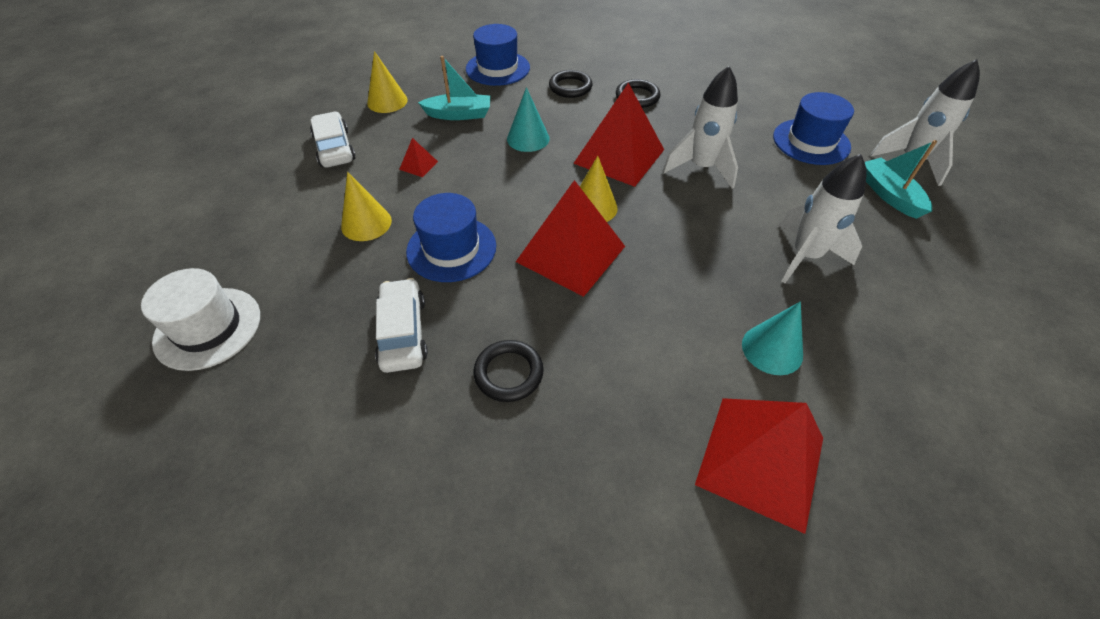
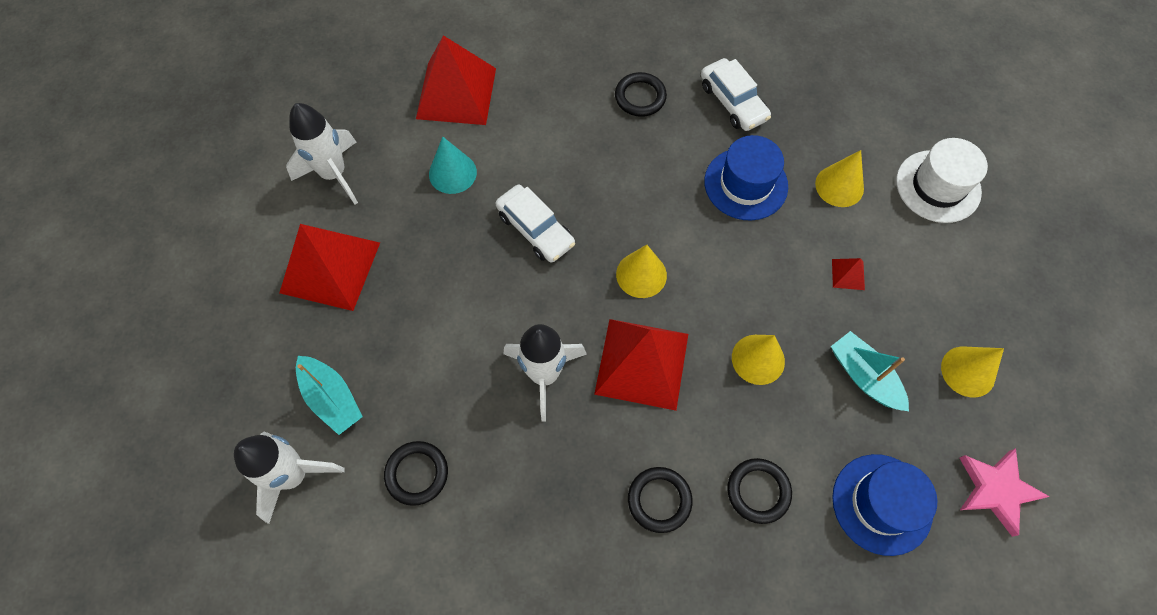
camera: 160 degrees right, 15 degrees up
white hat [141,268,260,371] -> white hat moved to [896,138,988,223]
white car [310,112,355,167] -> white car moved to [495,185,575,262]
turquoise boat [418,56,490,120] -> turquoise boat turned 75 degrees clockwise [831,331,909,411]
turquoise cone [507,87,550,152] -> yellow cone [732,335,785,385]
red pyramid [516,180,625,297] -> red pyramid moved to [280,224,380,311]
blue hat [773,92,854,165] -> black ring [384,441,448,506]
white rocket [779,154,866,283] -> white rocket moved to [286,103,358,205]
none -> pink star [959,448,1050,537]

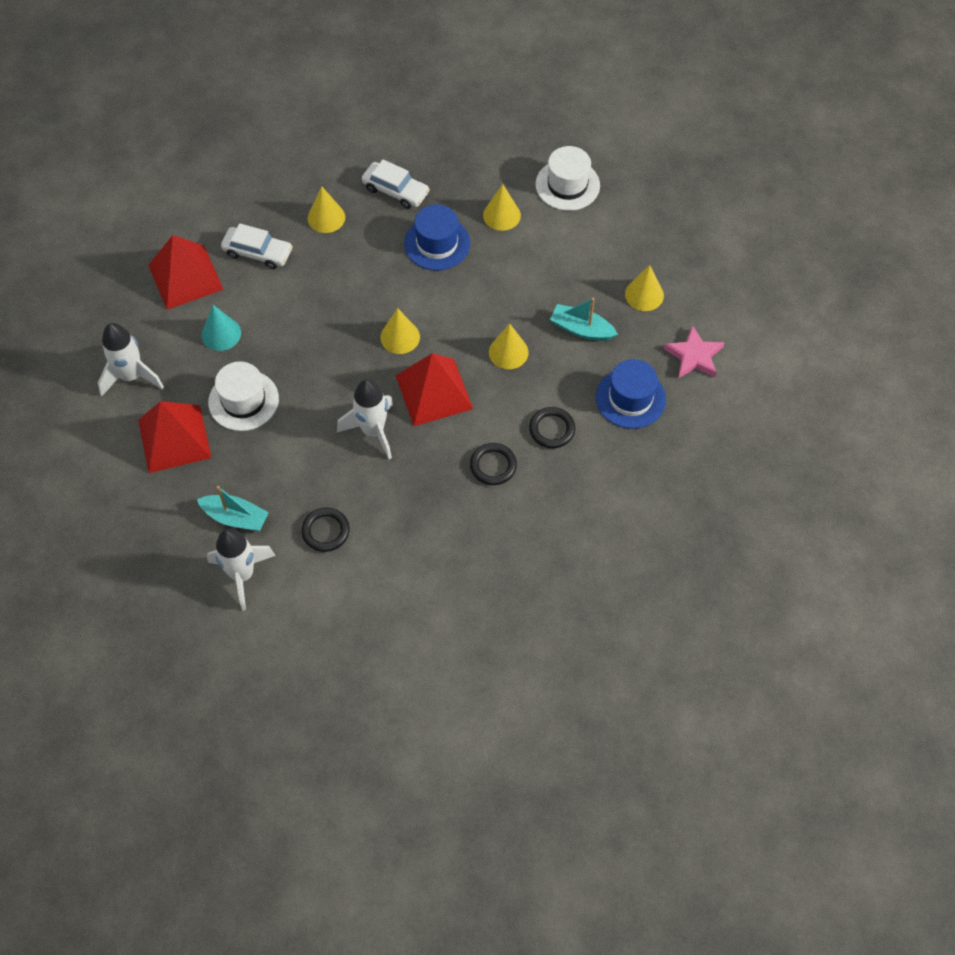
camera: 30 degrees left, 5 degrees down
white car [495,185,575,262] -> white car moved to [221,223,293,269]
black ring [615,72,667,117] -> yellow cone [308,186,345,233]
red pyramid [832,258,865,290] -> none
none -> white hat [208,361,279,431]

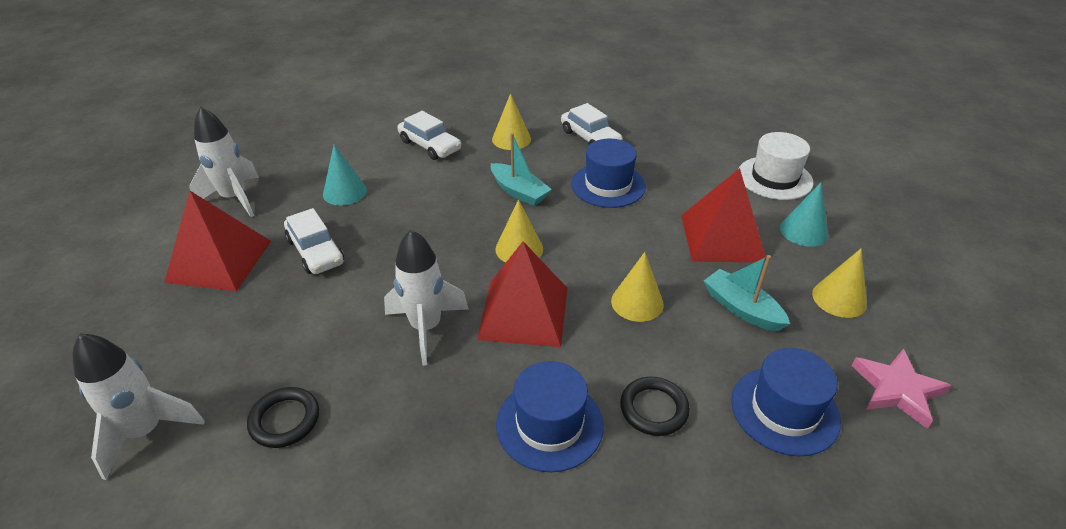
camera: 25 degrees right, 20 degrees down
red pyramid [148,235,224,310] -> red pyramid moved to [681,168,766,262]
turquoise boat [197,486,269,531] -> turquoise boat moved to [491,133,552,206]
white hat [208,361,279,431] -> white car [284,208,344,274]
black ring [470,443,517,485] -> blue hat [496,361,604,472]
yellow cone [483,184,521,231] -> none
none -> turquoise cone [780,182,828,247]

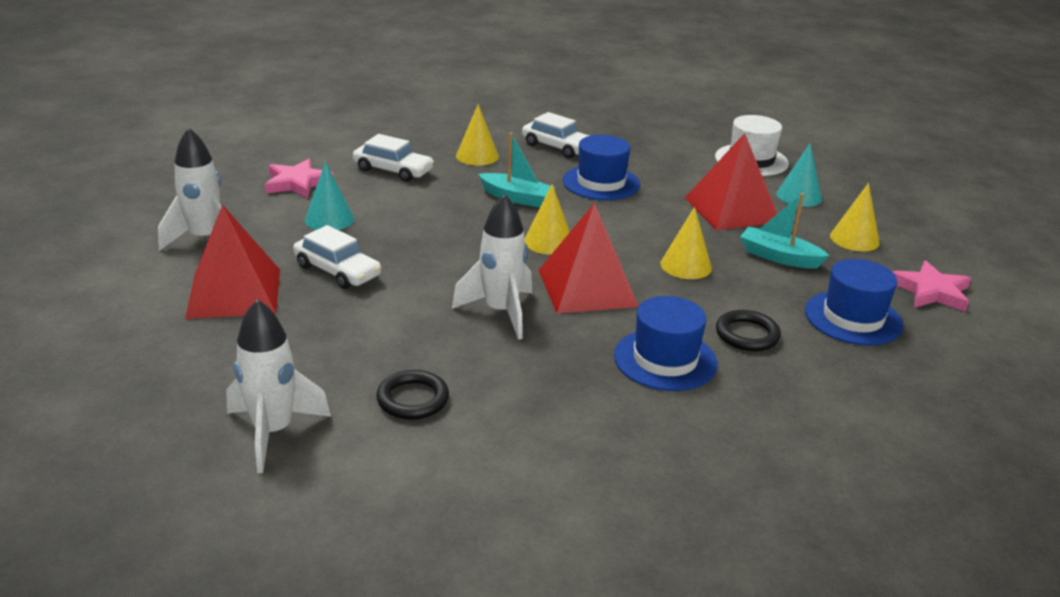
camera: 20 degrees left, 10 degrees down
none -> pink star [265,159,335,199]

